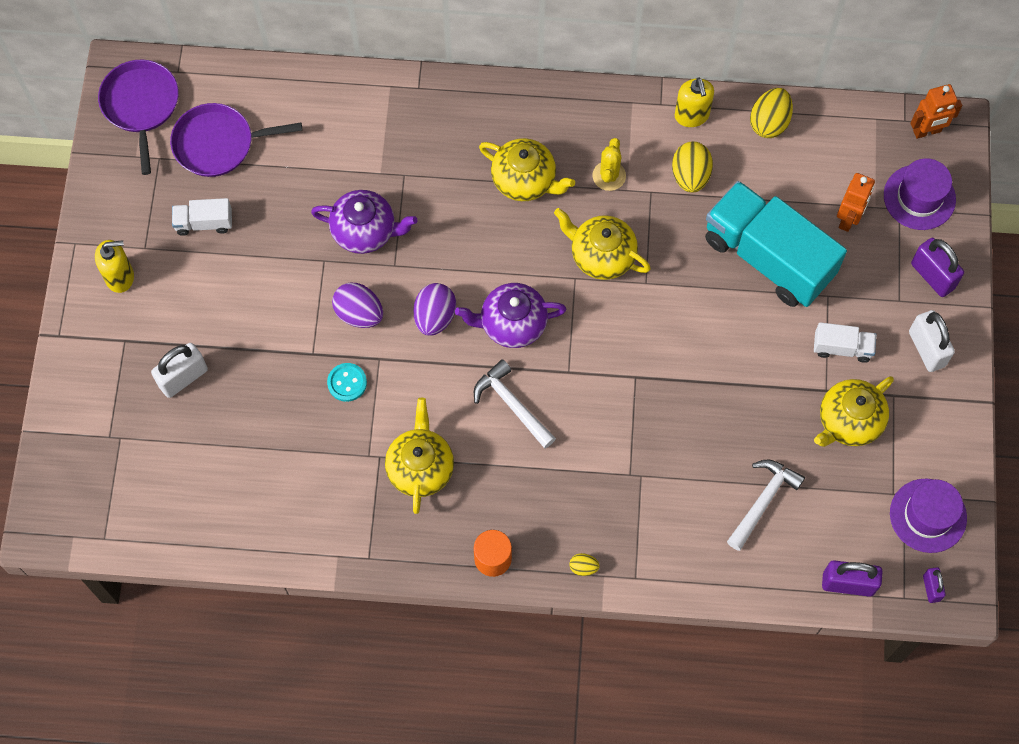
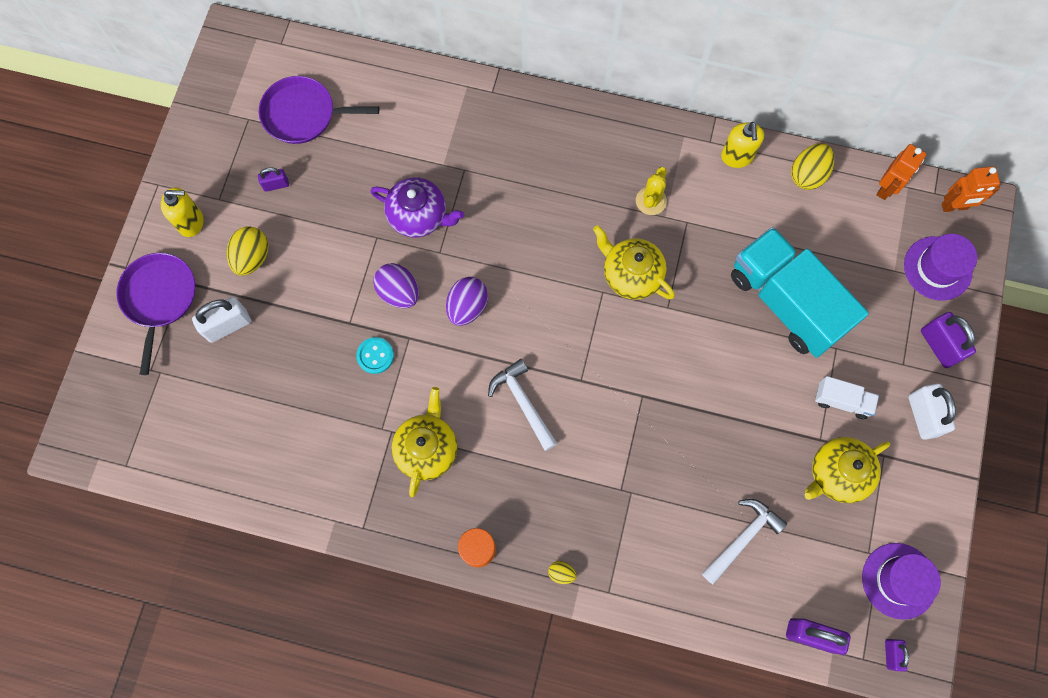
camera: 10 degrees right, 5 degrees up
purple pan [98,59,179,175] -> purple pan moved to [116,253,195,375]
white truck [172,198,232,236] -> purple padlock [258,167,289,192]
purple teapot [455,283,567,348] -> none
yellow teapot [479,138,575,201] -> none
yellow egg [672,141,713,193] -> yellow egg moved to [227,226,268,276]
orange robot [837,173,875,232] -> orange robot moved to [876,144,926,200]

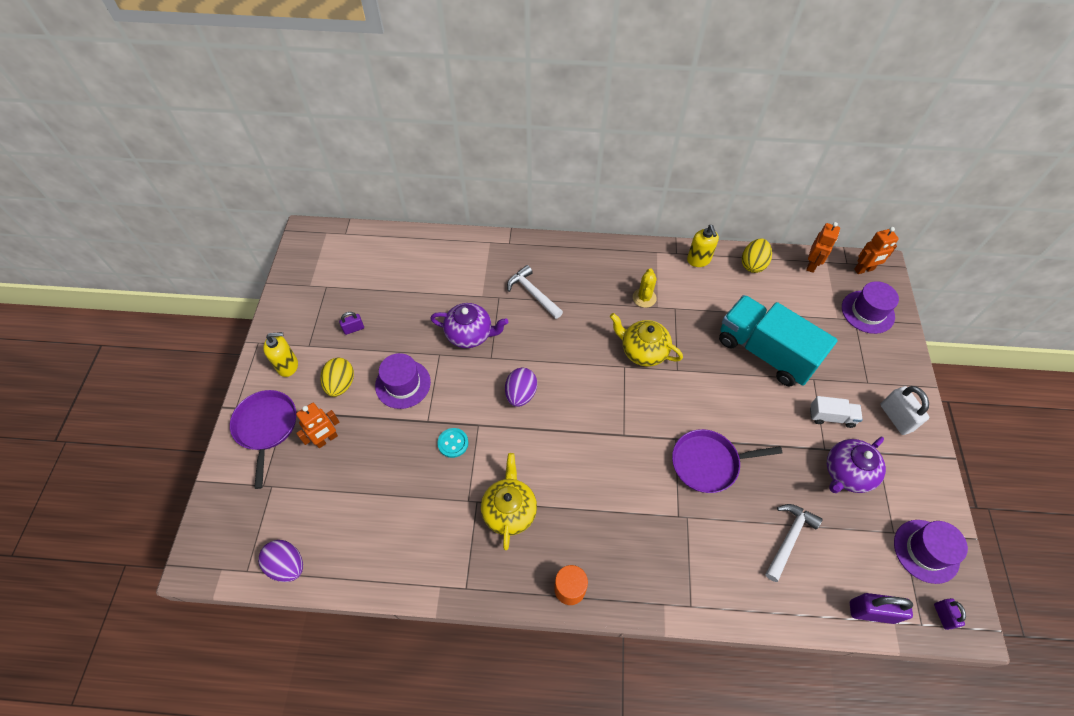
camera: 10 degrees left, 15 degrees down
white padlock [192,297,251,343] -> orange robot [296,403,339,448]
purple pan [259,76,379,144] -> purple pan moved to [672,429,783,493]
purple egg [373,263,419,308] -> purple egg moved to [258,540,303,582]
white hammer [488,359,558,451] -> white hammer moved to [507,265,563,319]
yellow egg [548,561,577,584] -> none
yellow teapot [805,437,890,503] -> purple teapot [827,437,886,493]
purple padlock [921,312,976,368] -> none
none -> purple hat [375,353,431,409]

